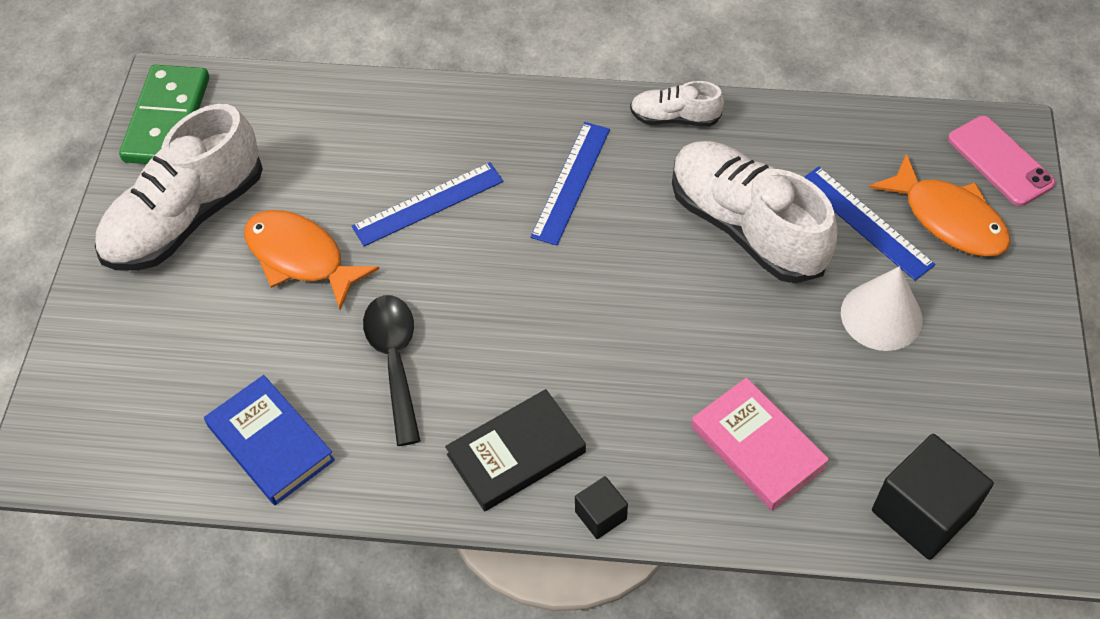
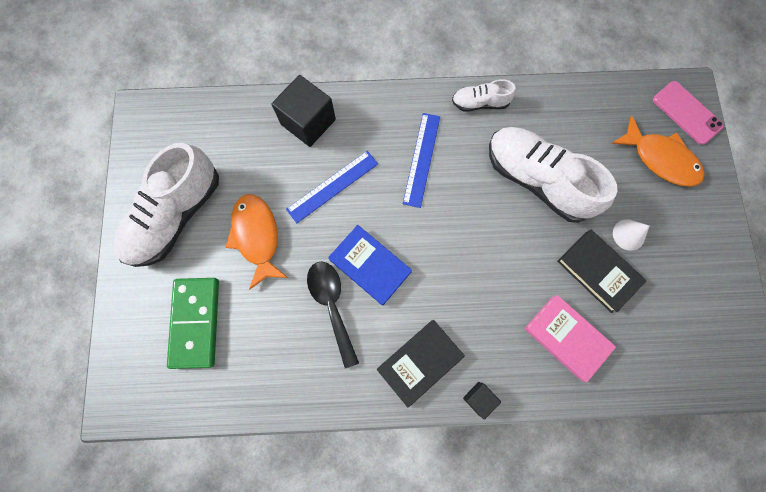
camera: 10 degrees left, 20 degrees up
green domino [119,65,209,164] -> green domino moved to [167,278,219,369]
blue book [204,375,335,505] -> blue book moved to [328,225,412,306]
orange fish [244,210,379,310] -> orange fish turned 45 degrees clockwise [225,194,288,290]
blue ruler [804,166,936,281] -> none
white cone [841,266,923,351] -> white cone [613,220,650,251], size x0.64
black cube [872,434,994,560] -> black cube moved to [272,75,336,147]
none -> black book [557,230,646,313]

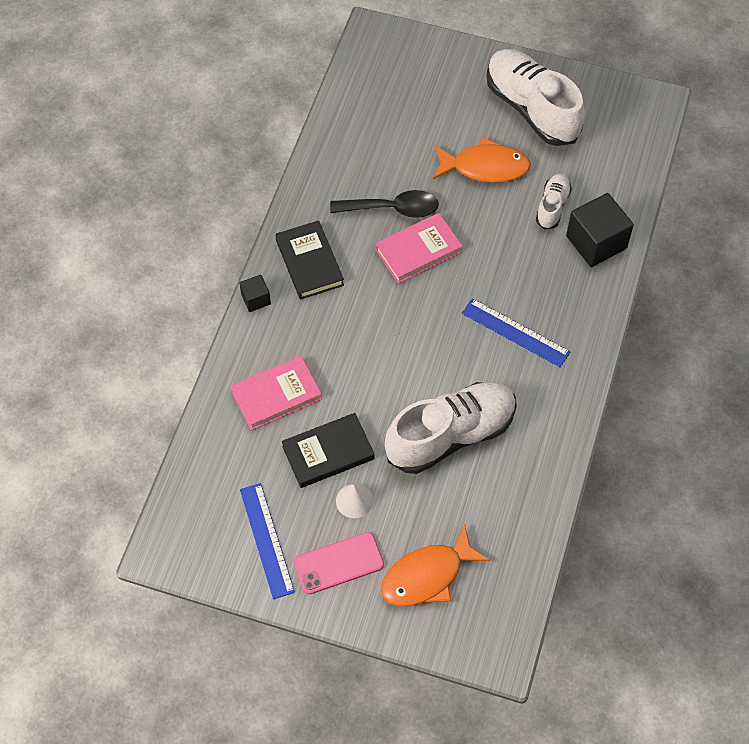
camera: 110 degrees right, 15 degrees down
green domino [167,278,219,369] -> none
blue ruler [286,151,378,223] -> blue ruler moved to [240,483,295,599]
blue book [328,225,412,306] -> pink book [375,213,463,284]
white shoe [452,79,516,111] -> white shoe moved to [536,174,572,229]
pink phone [653,81,724,145] -> pink phone moved to [293,532,384,595]

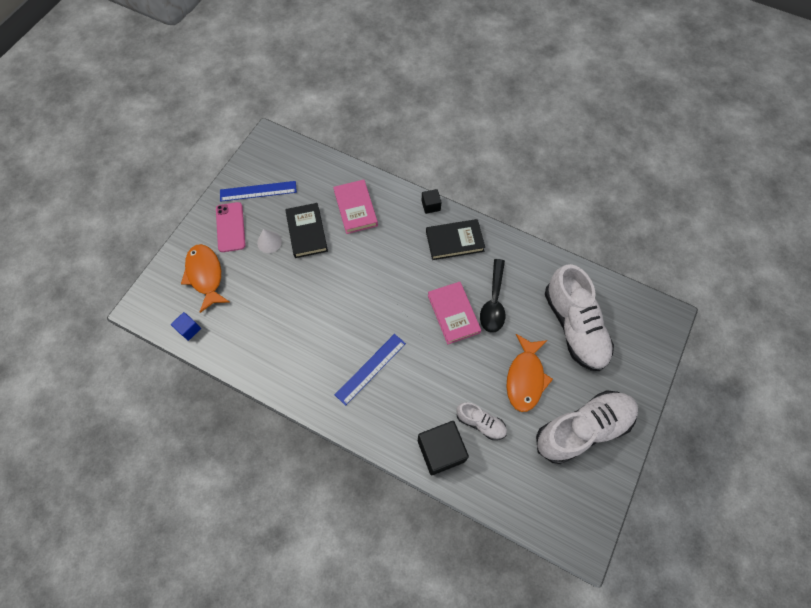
camera: 100 degrees right, 5 degrees up
white shoe [385,382,517,474] -> white shoe moved to [545,264,614,371]
none -> blue cube [171,312,201,341]

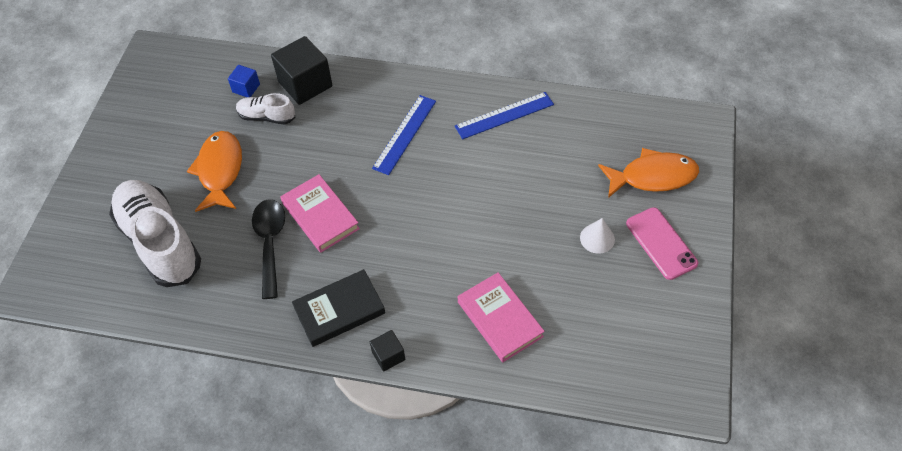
camera: 165 degrees right, 10 degrees down
blue cube [171,312,201,341] -> blue cube moved to [228,65,260,97]
orange fish [181,244,229,313] -> orange fish turned 60 degrees counterclockwise [598,148,699,198]
blue ruler [220,181,297,202] -> blue ruler moved to [455,92,554,139]
black book [285,203,328,258] -> none
white shoe [536,390,638,464] -> none

